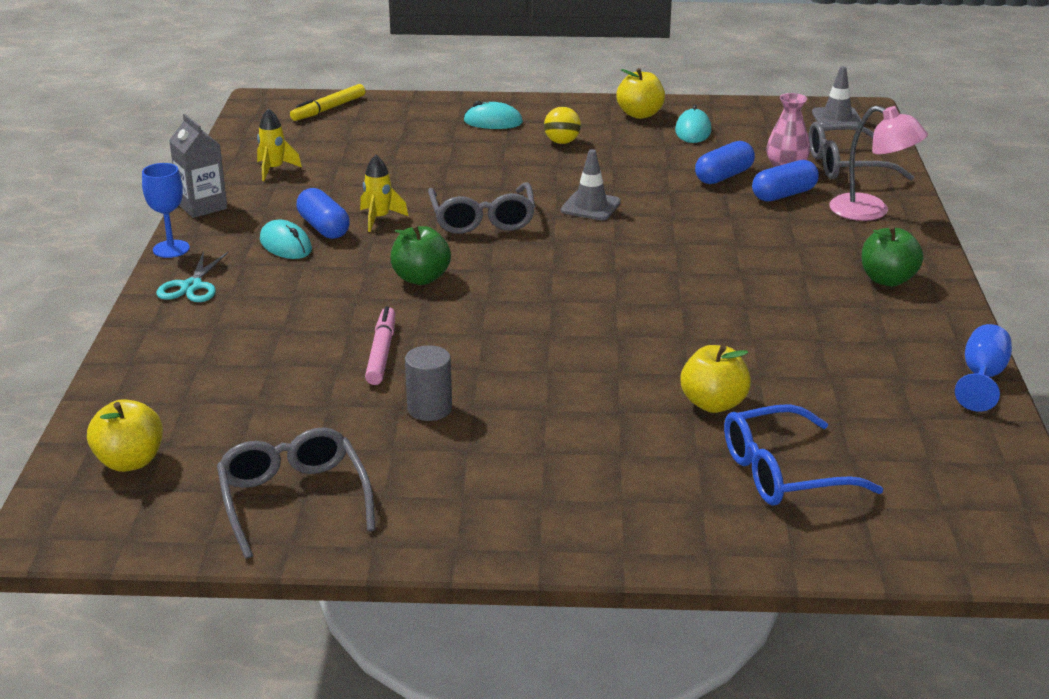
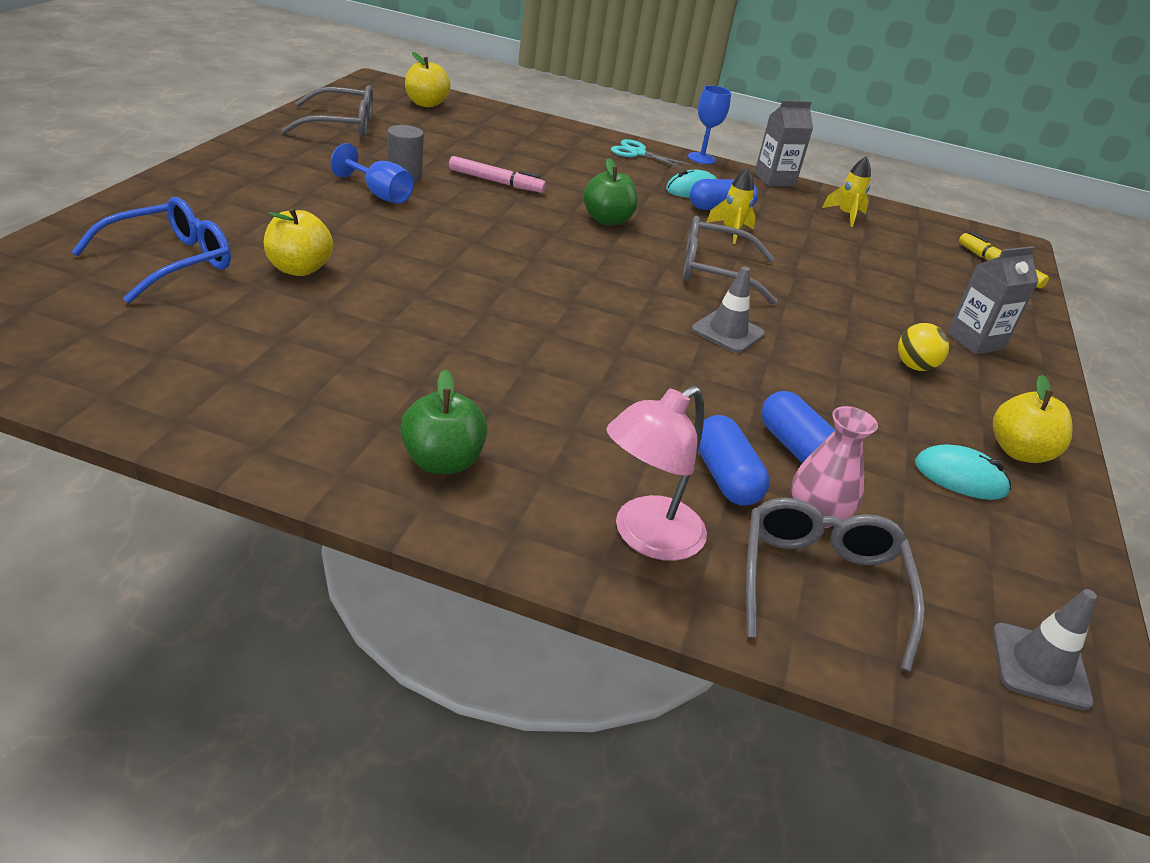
camera: 100 degrees right, 5 degrees up
turquoise mouse [464,101,523,129] -> grey carton [947,246,1039,355]
blue glasses [724,404,883,506] -> blue glasses turned 45 degrees clockwise [72,197,231,303]
blue goblet [955,324,1012,412] -> blue goblet moved to [331,143,414,204]

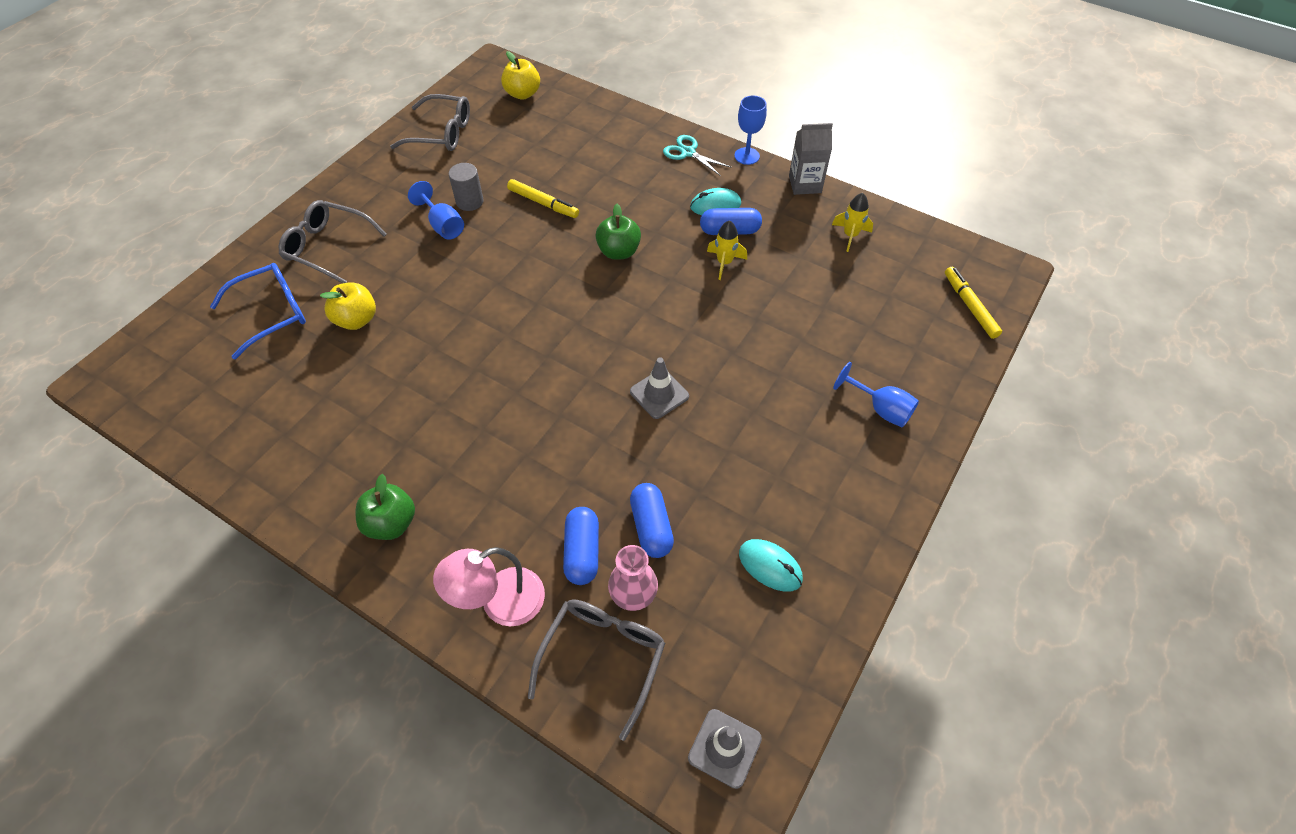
camera: 20 degrees right, 20 degrees up
pink marker [449,156,546,193] -> yellow marker [507,179,579,218]
grey glasses [683,216,777,304] -> grey glasses moved to [279,200,387,283]
yellow ball [898,323,949,371] -> none
grey carton [947,246,1039,355] -> blue goblet [833,362,919,428]
yellow apple [993,375,1073,463] -> none

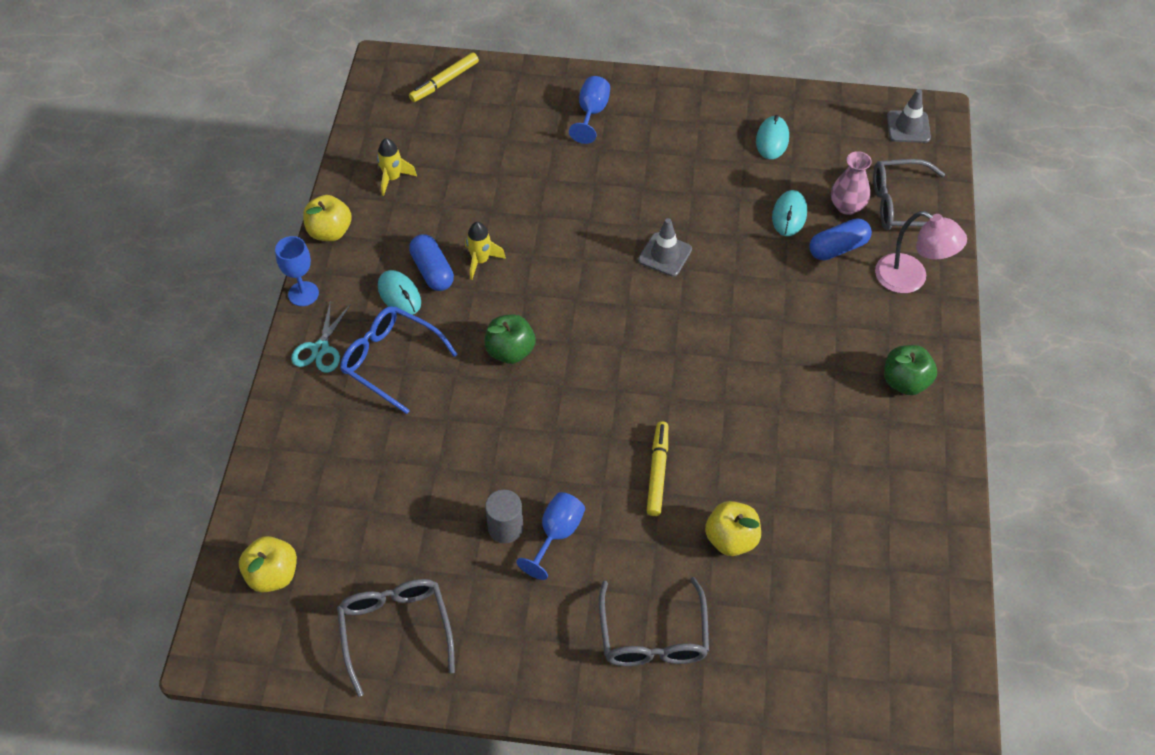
camera: 115 degrees left, 0 degrees up
blue glasses [210,263,306,360] -> blue glasses moved to [340,306,458,414]
yellow marker [507,179,579,218] -> yellow marker moved to [647,421,668,516]
blue capsule [630,483,674,558] -> turquoise mouse [772,190,807,236]
grey carton [789,123,833,195] -> yellow apple [303,195,352,241]

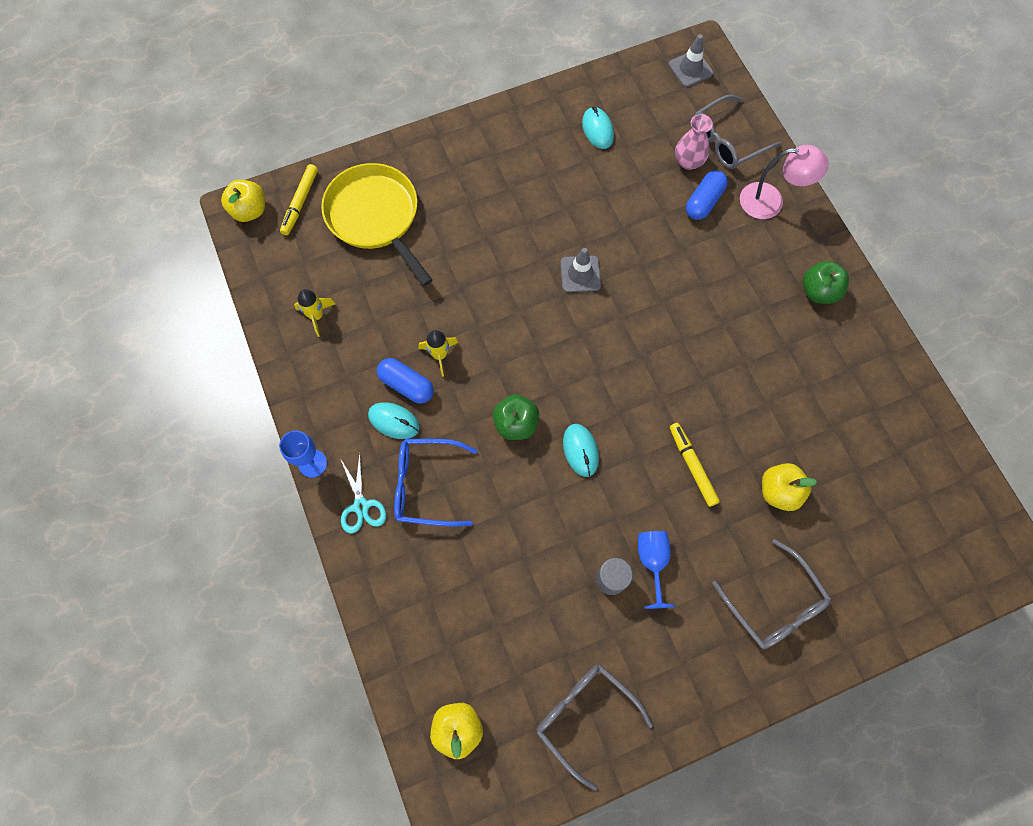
camera: 30 degrees left, 15 degrees up
yellow apple [303,195,352,241] -> yellow apple moved to [221,180,265,222]
blue goblet [569,76,610,144] -> none
turquoise mouse [772,190,807,236] -> turquoise mouse moved to [563,424,599,477]
none -> yellow pan [321,163,432,286]

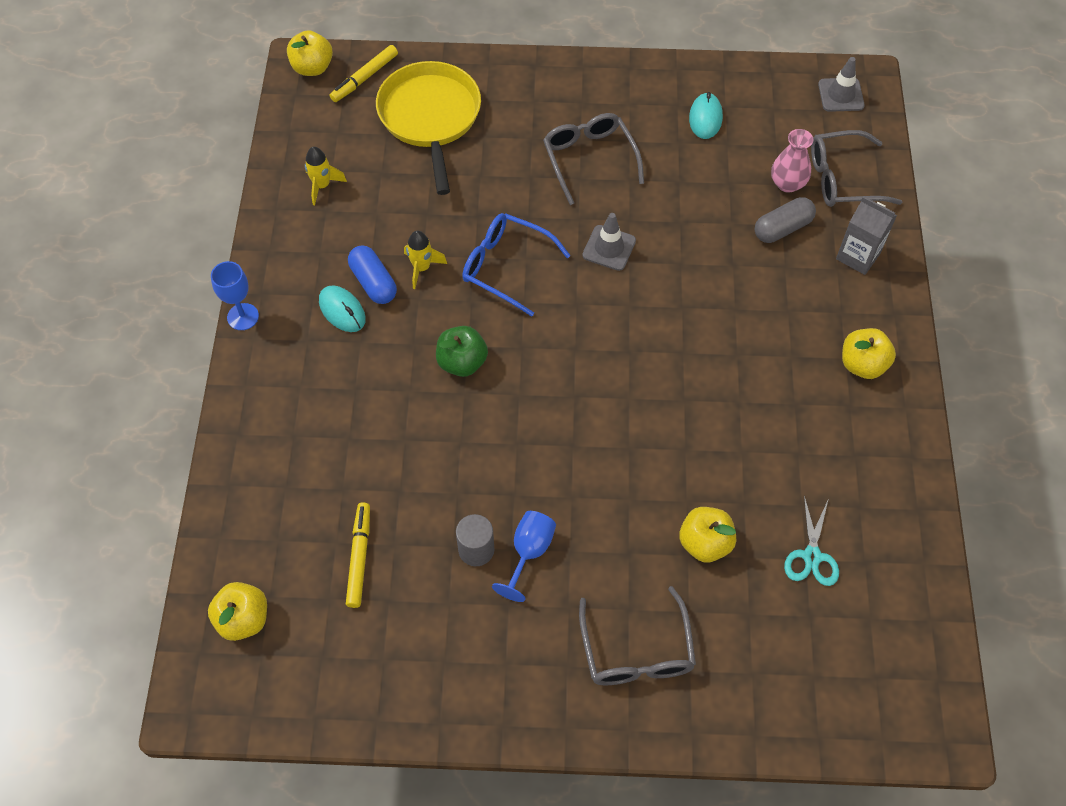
camera: 25 degrees right, 10 degrees down
turquoise scissors [340,454,386,534] -> turquoise scissors moved to [784,496,839,586]
blue glasses [394,439,478,527] -> blue glasses moved to [462,213,571,317]
grey glasses [536,665,653,791] -> grey glasses moved to [543,113,644,205]
turquoise mouse [563,424,599,477] -> none
yellow marker [670,423,720,507] -> yellow marker moved to [346,503,370,608]
blue capsule [686,170,728,220] -> grey capsule [755,197,816,243]
pink lamp [740,145,829,219] -> grey carton [836,196,897,275]
green apple [803,261,849,304] -> yellow apple [842,328,896,379]

